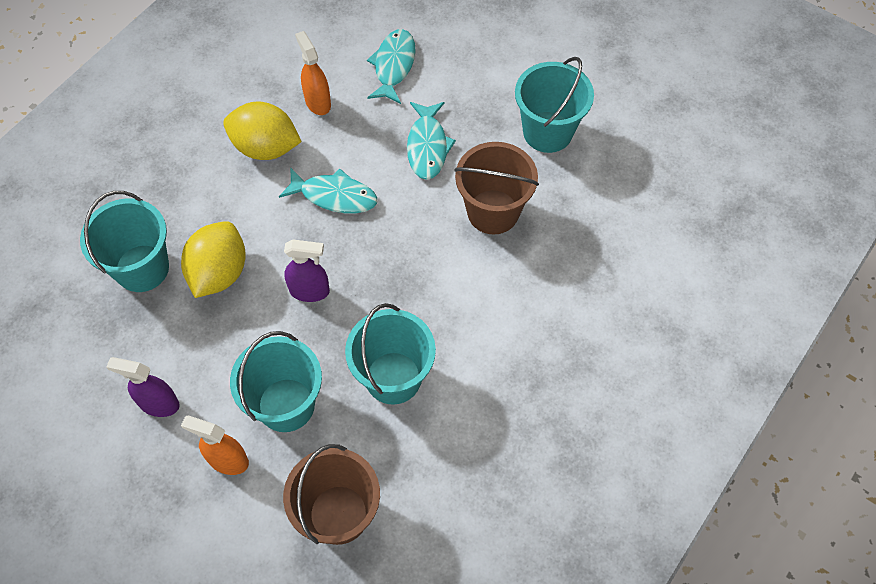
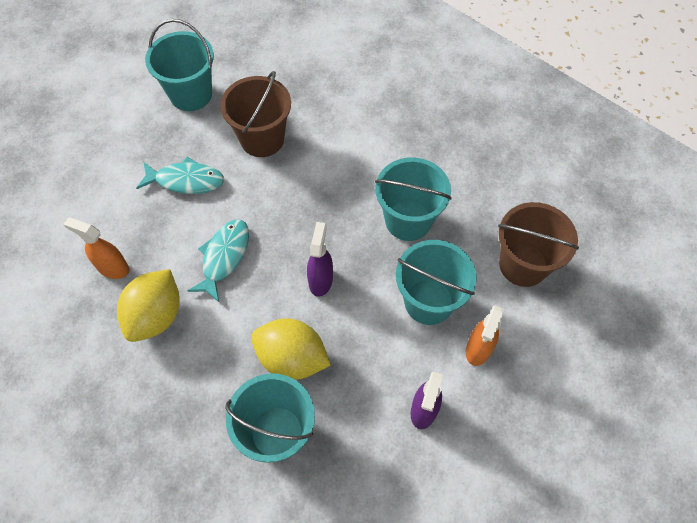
camera: 85 degrees left, 0 degrees up
orange spray bottle [295,31,331,115] -> orange spray bottle turned 45 degrees clockwise [63,217,129,279]
turquoise fish [367,29,416,104] -> none

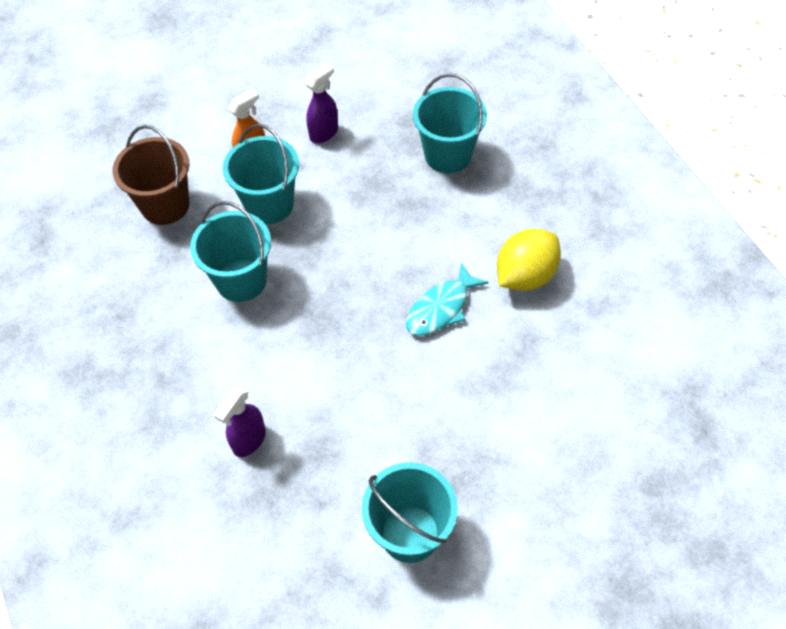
camera: 155 degrees left, 5 degrees down
orange spray bottle [63,217,129,279] -> none
turquoise fish [136,157,224,194] -> none
brown bucket [220,71,291,157] -> none
yellow lemon [251,318,331,380] -> none
purple spray bottle [307,222,333,297] -> purple spray bottle moved to [214,387,266,457]

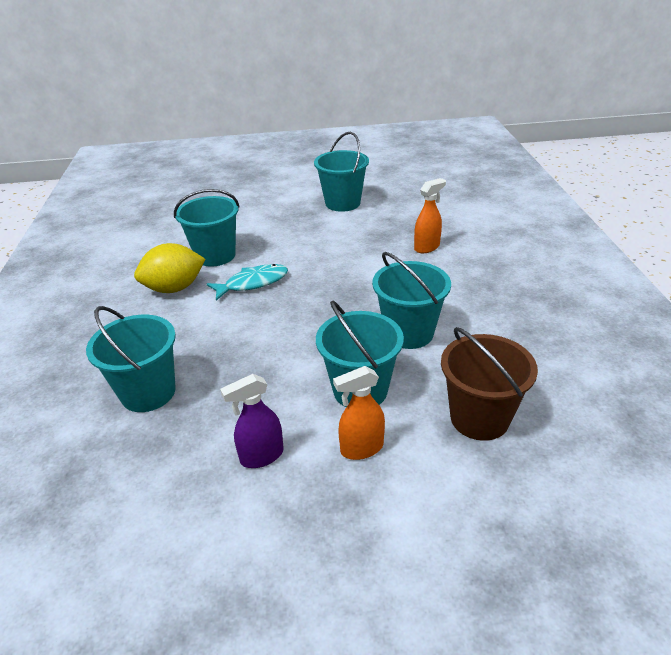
camera: 160 degrees left, 20 degrees down
purple spray bottle [214,387,266,457] -> orange spray bottle [414,178,446,253]
none -> turquoise bucket [174,189,239,267]

